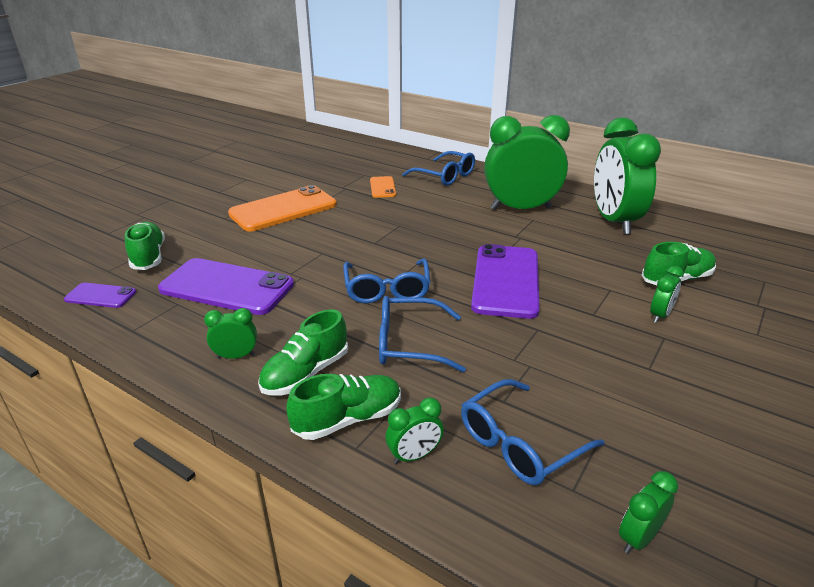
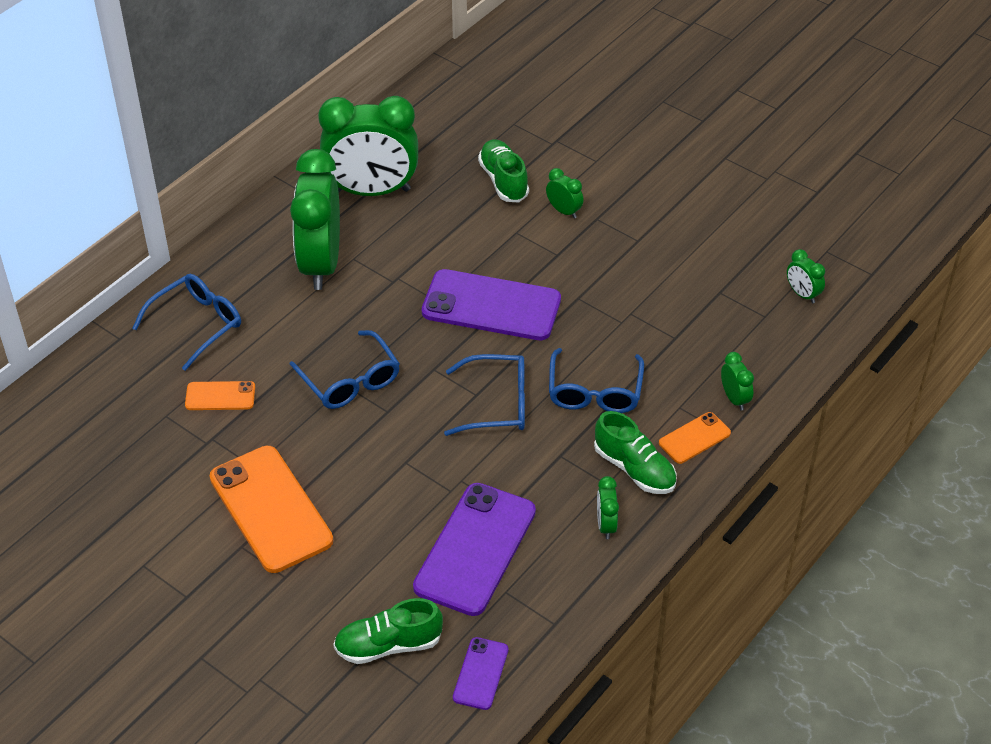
camera: 85 degrees left, 15 degrees up
green shoe [286,374,401,440] -> orange phone [659,412,731,464]
blue glasses [461,379,604,485] -> blue glasses moved to [289,330,400,409]

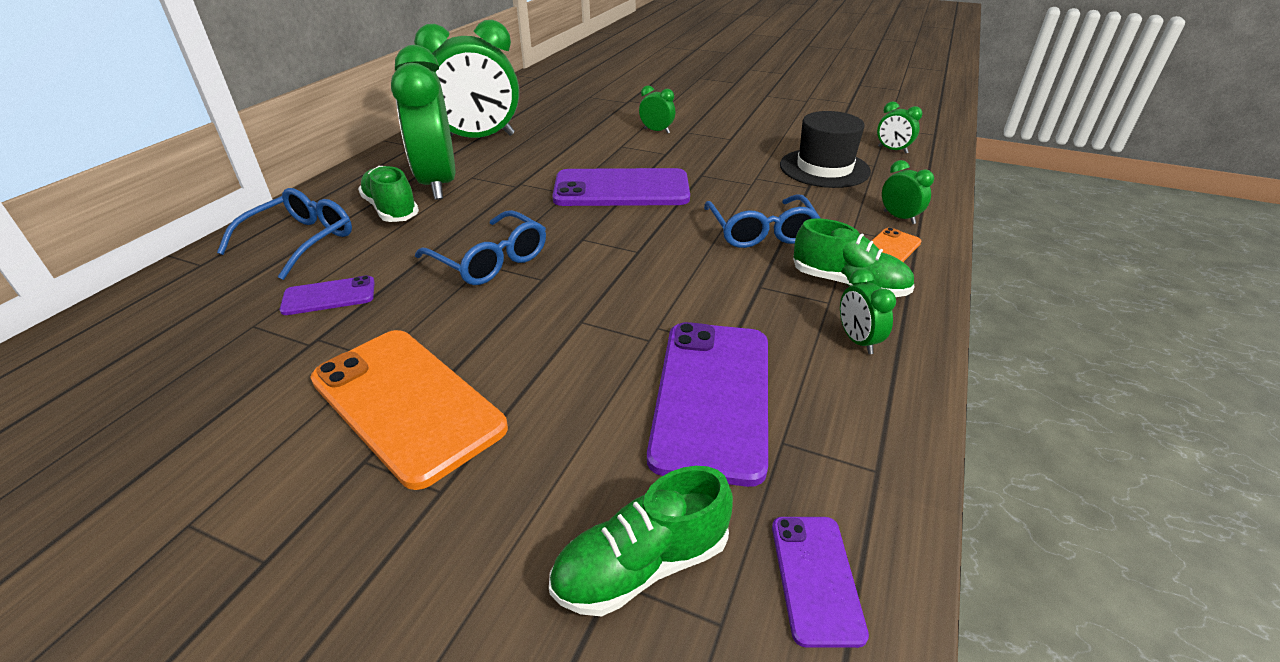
camera: 15 degrees left, 10 degrees down
orange phone [185,381,255,410] -> purple phone [280,276,375,315]
blue glasses [444,354,525,436] -> none
green shoe [478,139,529,203] -> green shoe moved to [358,166,419,222]
none -> black hat [780,111,871,188]

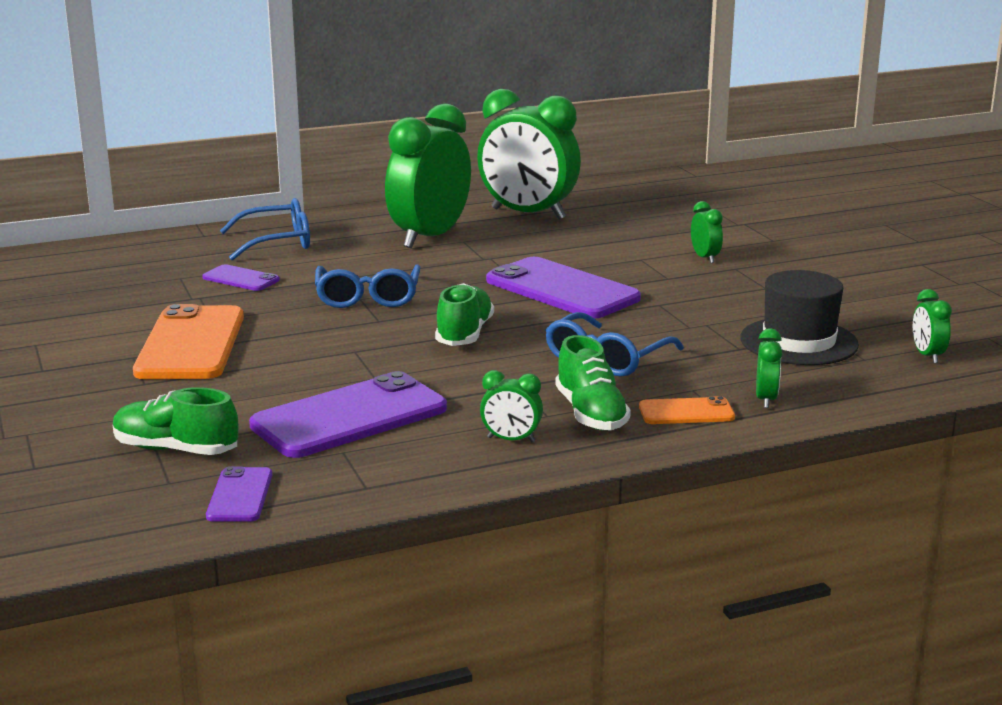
camera: 45 degrees right, 15 degrees down
green shoe [358,166,419,222] -> green shoe moved to [435,283,494,346]
purple phone [772,517,869,648] -> purple phone turned 45 degrees counterclockwise [206,466,272,522]
green clock [840,269,896,354] -> green clock turned 105 degrees counterclockwise [480,370,543,442]

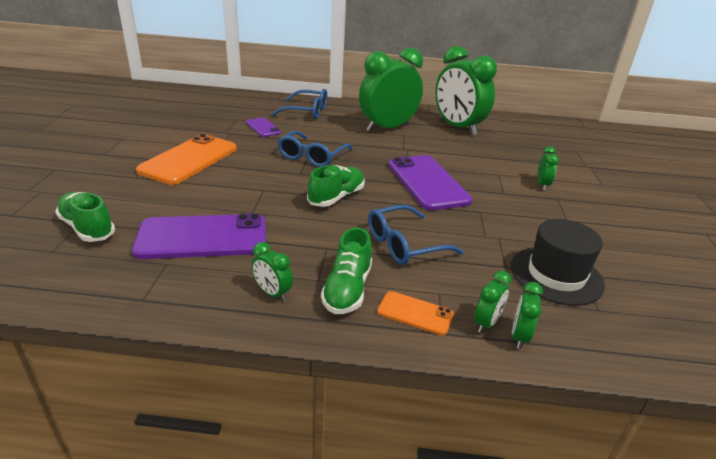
camera: 25 degrees right, 10 degrees up
purple phone [206,466,272,522] -> none
green clock [913,289,952,363] -> green clock moved to [512,282,543,349]

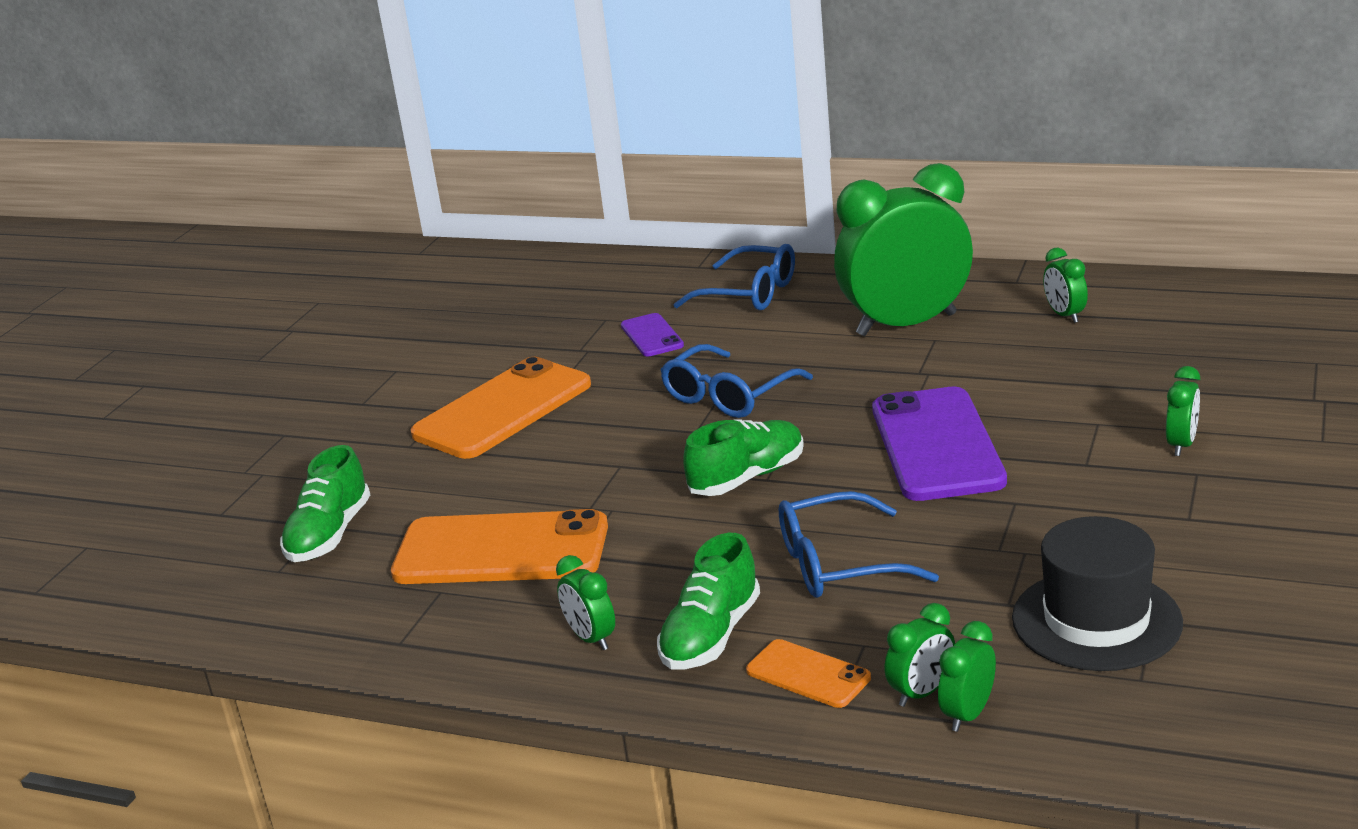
camera: 20 degrees right, 5 degrees down
green shoe [55,192,115,242] -> green shoe turned 135 degrees counterclockwise [280,445,370,562]
purple phone [132,213,266,259] -> orange phone [391,509,608,584]
green clock [436,46,497,135] -> green clock [1043,248,1088,323], size x0.41

